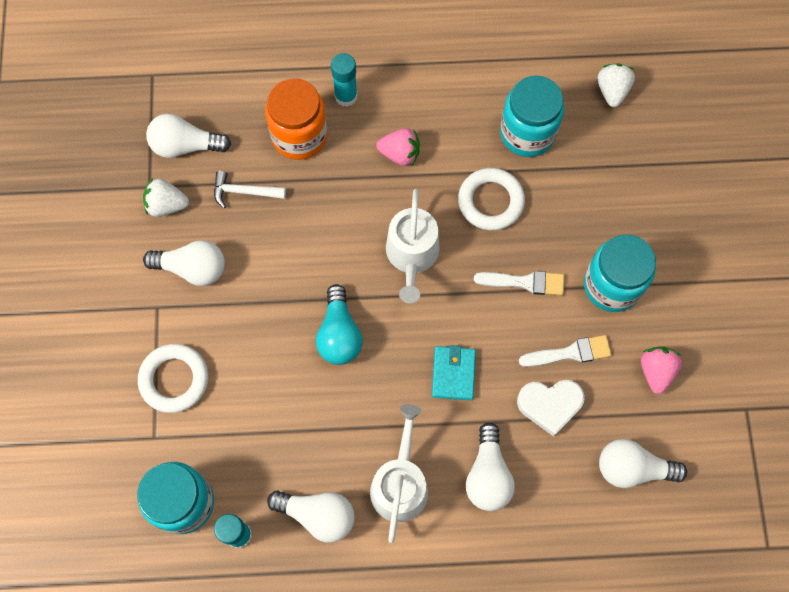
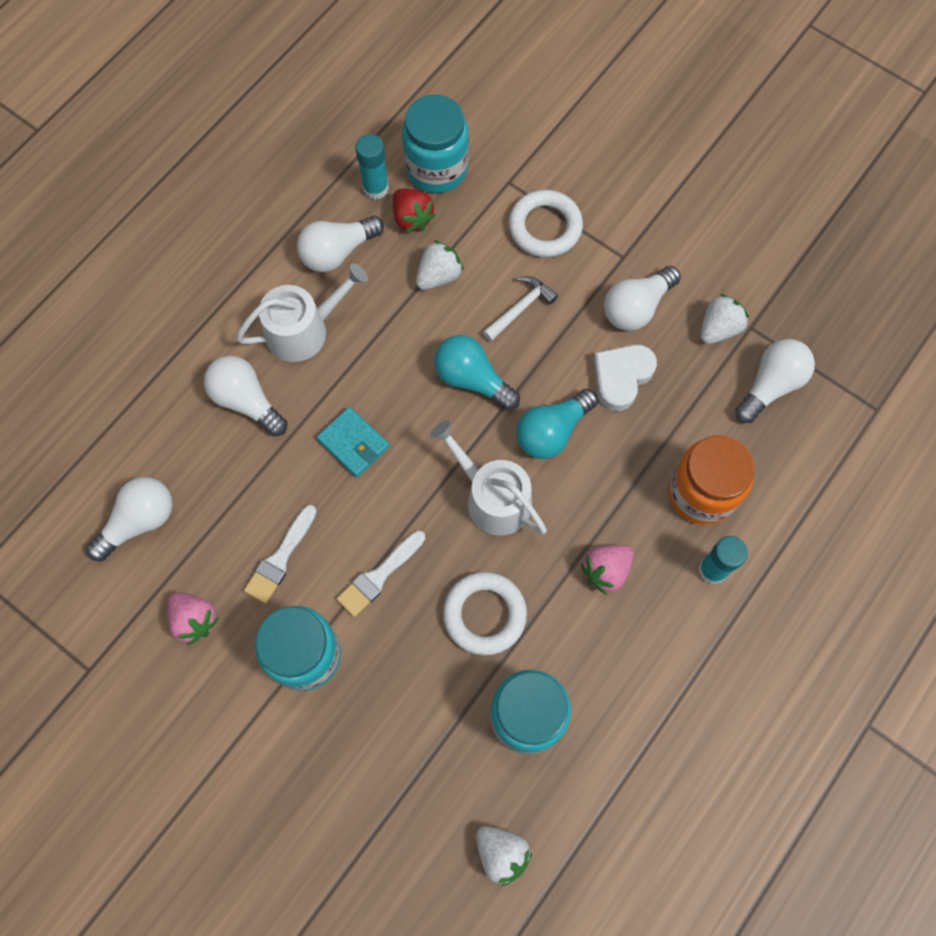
camera: 130 degrees right, 0 degrees up
white hammer [214,171,286,208] -> white hammer moved to [483,276,558,341]
white watering can [370,404,428,543] -> white watering can turned 75 degrees counterclockwise [236,263,368,362]
white heart [517,380,585,437] -> white heart moved to [593,344,657,411]
none -> red strawberry [393,188,436,233]
none -> white strawberry [416,240,464,290]
none -> turquoise light bulb [516,389,598,459]

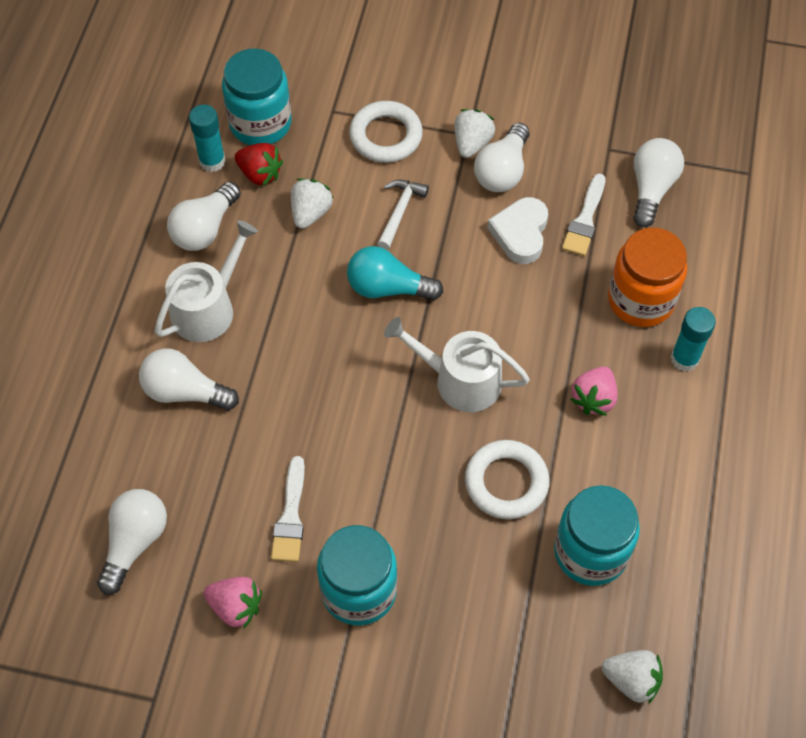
camera: 25 degrees left, 10 degrees down
turquoise wallet [317,407,389,477] -> none
white brush [336,530,425,617] -> white brush moved to [562,173,606,256]
turquoise light bulb [516,389,598,459] -> none
white strawberry [701,294,749,344] -> white strawberry moved to [454,109,495,158]

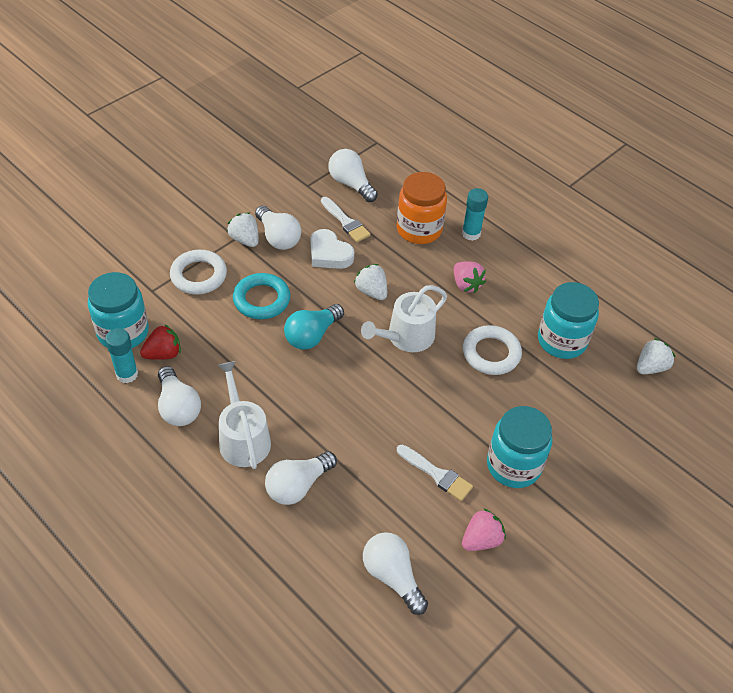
camera: 60 degrees left, 10 degrees down
white strawberry [291,178,333,229] -> white strawberry moved to [354,264,387,300]
white hammer [377,180,429,250] -> turquoise ring [233,273,291,319]

